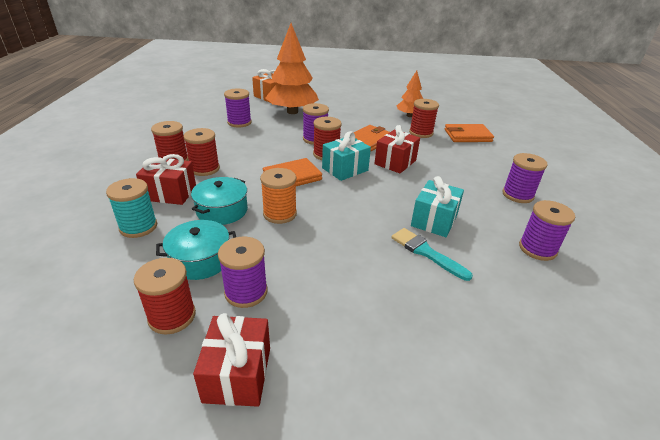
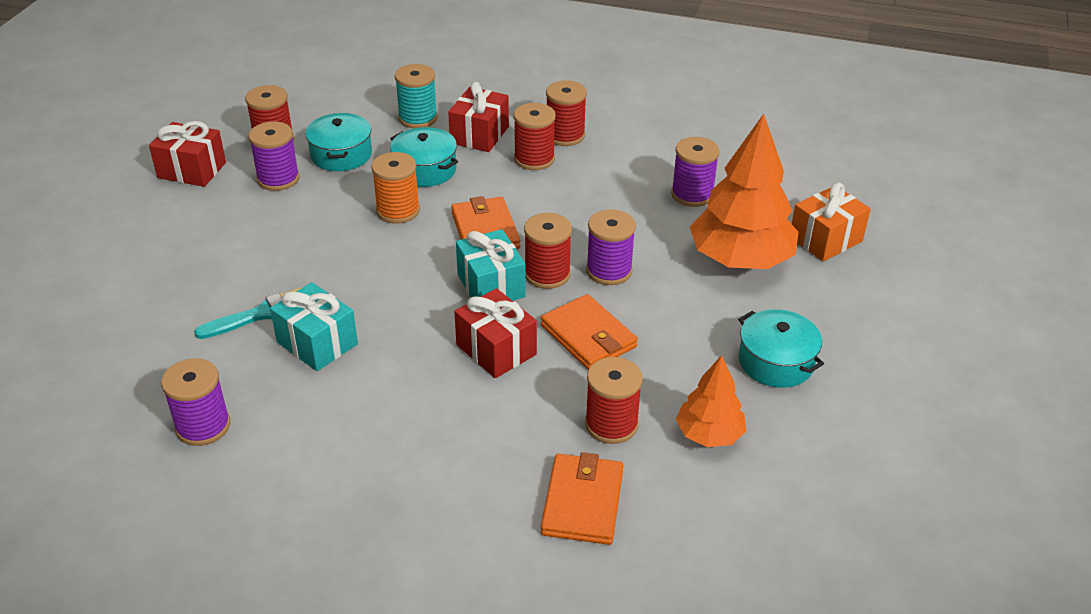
camera: 105 degrees right, 5 degrees up
purple spool [502,153,548,203] -> none
none -> turquoise pot [738,309,824,388]

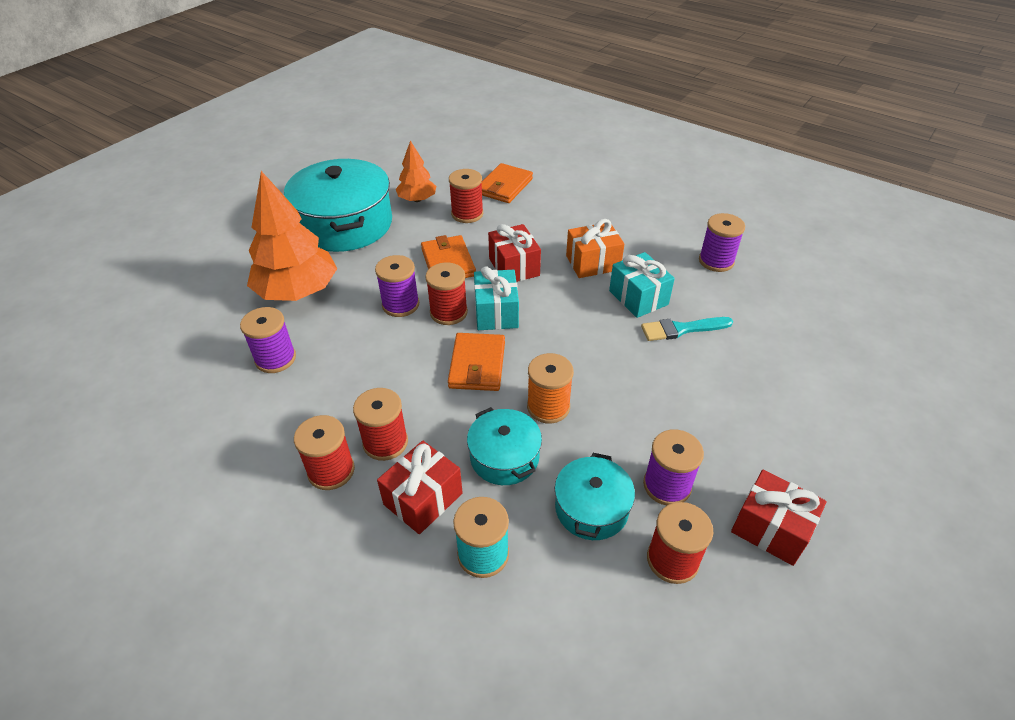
camera: 160 degrees left, 5 degrees up
turquoise pot [738,309,824,388] -> turquoise pot [284,159,392,252], size x1.93
orange gift [792,183,871,262] -> orange gift moved to [566,219,624,278]

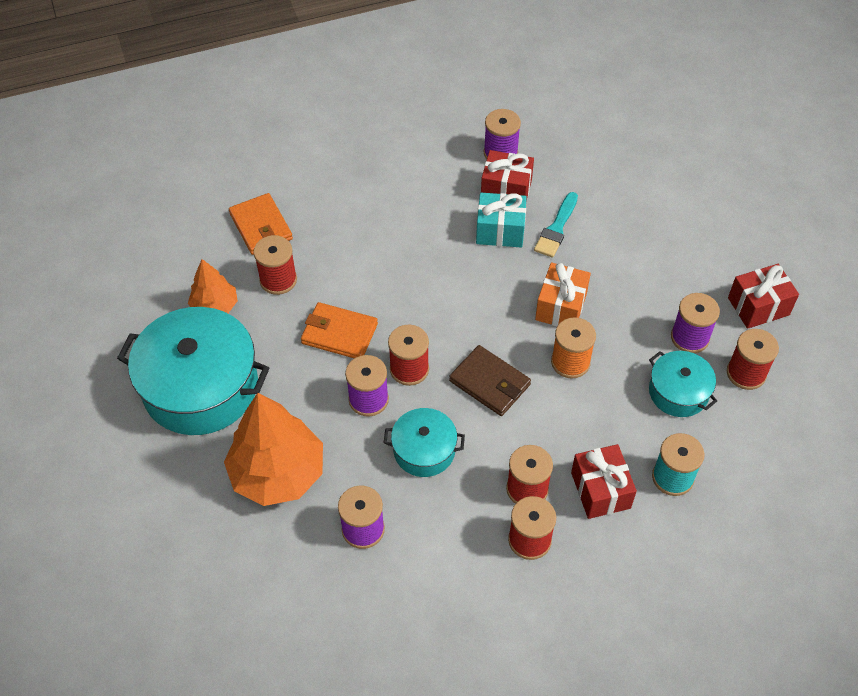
camera: 55 degrees left, 10 degrees up
orange wallet [448,333,505,391] -> brown wallet [449,345,531,416]
turquoise pot [467,407,542,485] -> turquoise pot moved to [384,408,465,477]
turquoise gift [474,266,519,330] -> none
red gift [488,224,541,282] -> red gift moved to [481,150,534,201]
orange gift [566,219,624,278] -> orange gift moved to [535,263,591,326]

